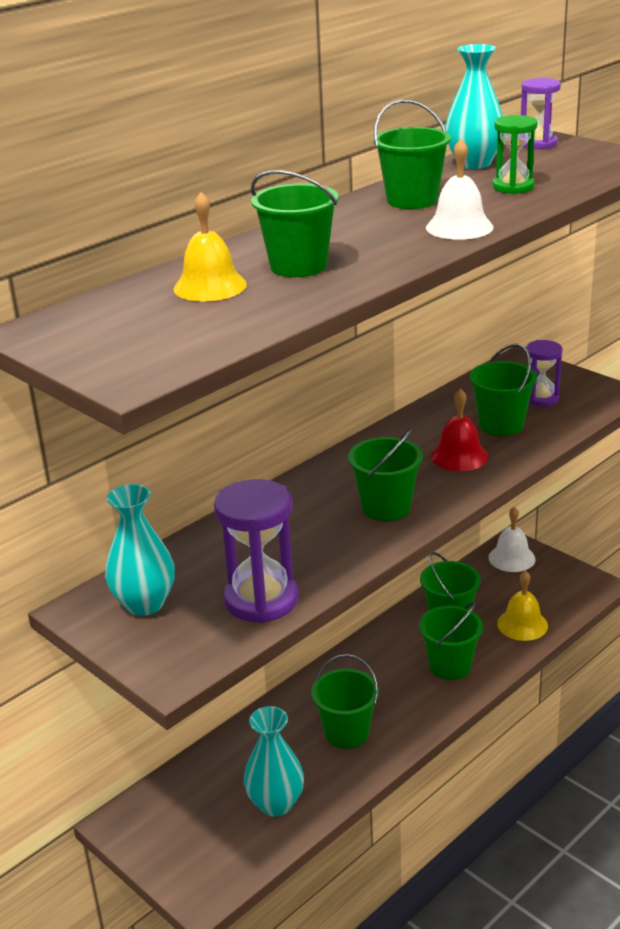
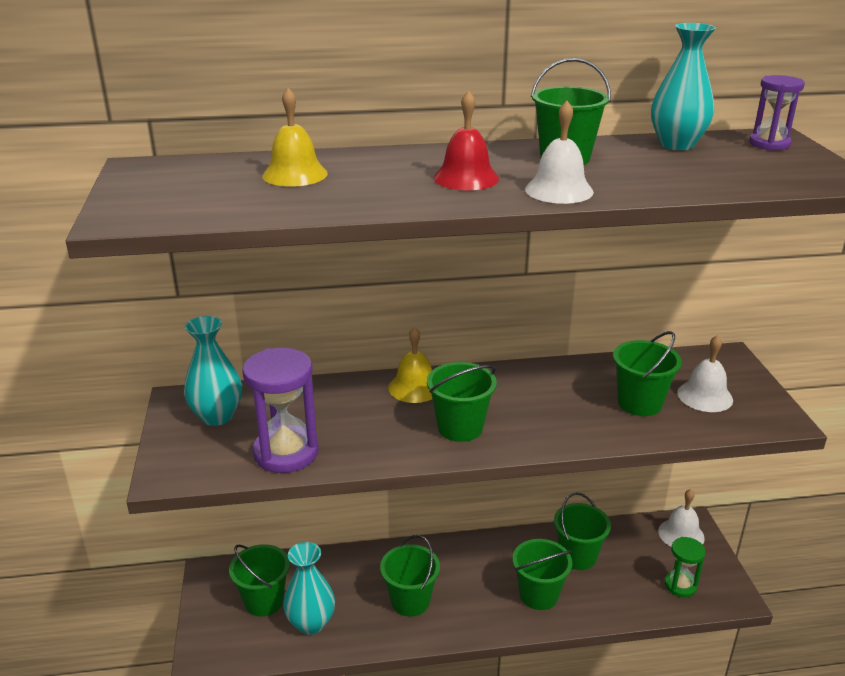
camera: 35 degrees right, 0 degrees up
green bucket [251,170,339,277] -> green bucket moved to [229,544,290,617]
red bell [431,388,488,471] -> red bell moved to [433,91,499,190]
green hourglass [493,115,538,194] -> green hourglass moved to [665,537,706,597]
yellow bell [497,570,548,641] -> yellow bell moved to [388,327,432,403]
purple hourglass [526,340,562,407] -> white bell [677,335,733,412]

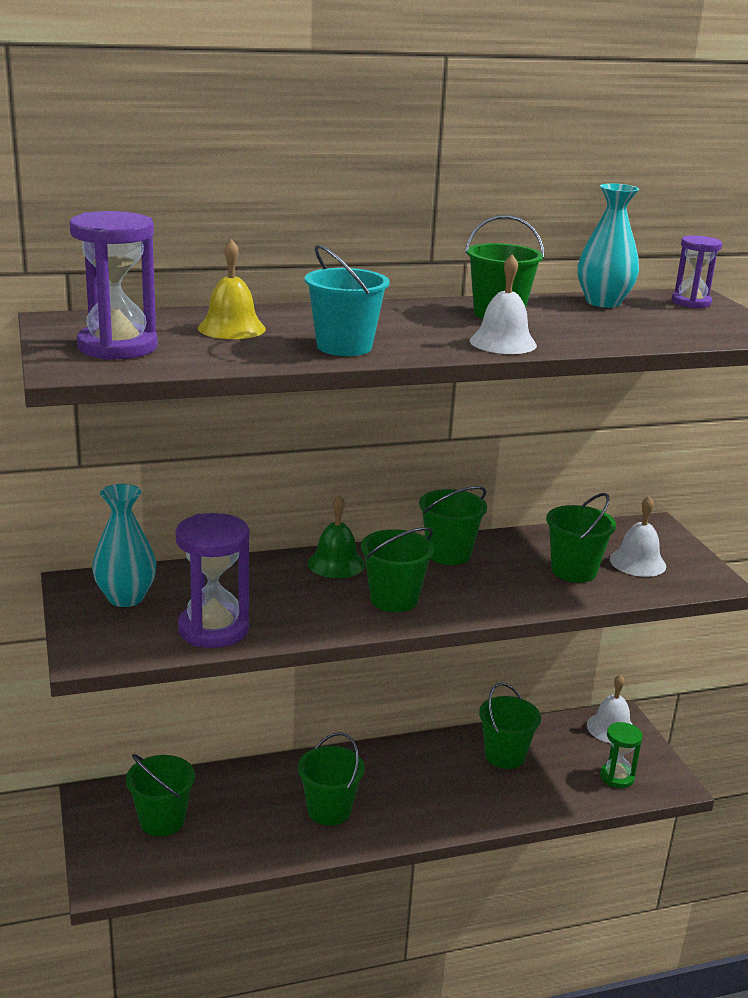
camera: 10 degrees left, 5 degrees down
turquoise vase [283,542,335,635] -> none
yellow bell [388,327,432,403] -> green bell [308,495,365,578]
red bell [433,91,499,190] -> none
green bucket [513,539,572,610] -> green bucket moved to [419,486,487,565]
none -> purple hourglass [69,211,158,360]
none -> turquoise bucket [305,245,390,356]

